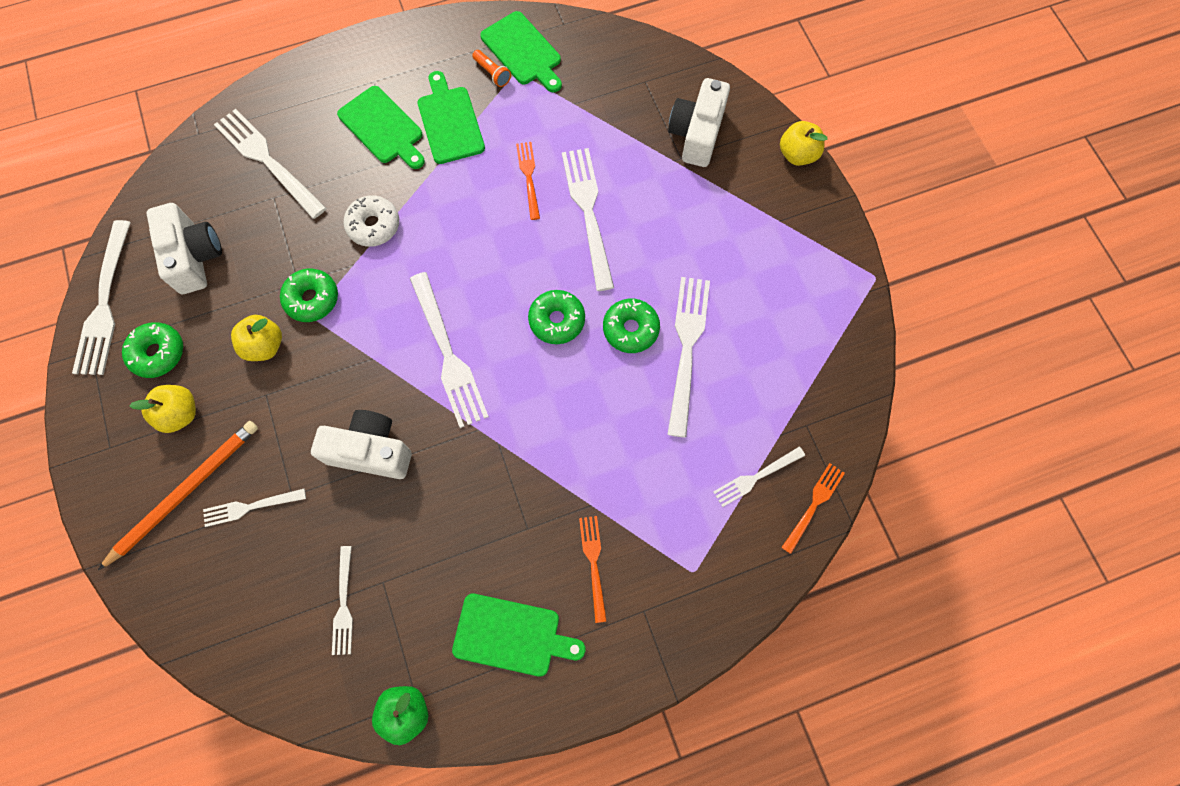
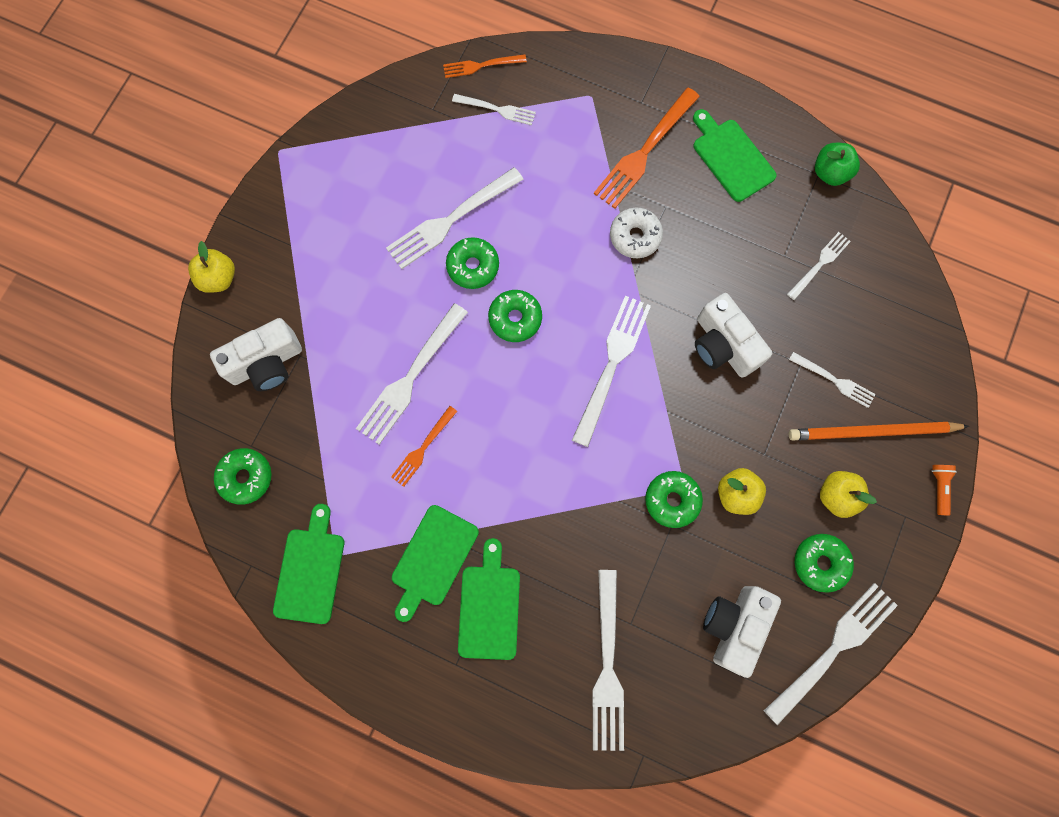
camera: 135 degrees left, 5 degrees up
white donut [343,195,399,247] -> white donut moved to [610,208,663,258]
orange flashlight [472,50,511,87] -> orange flashlight moved to [932,465,957,516]
orange fork [579,516,607,623] -> orange fork [594,88,700,209], size x1.77
none -> green donut [214,448,271,505]

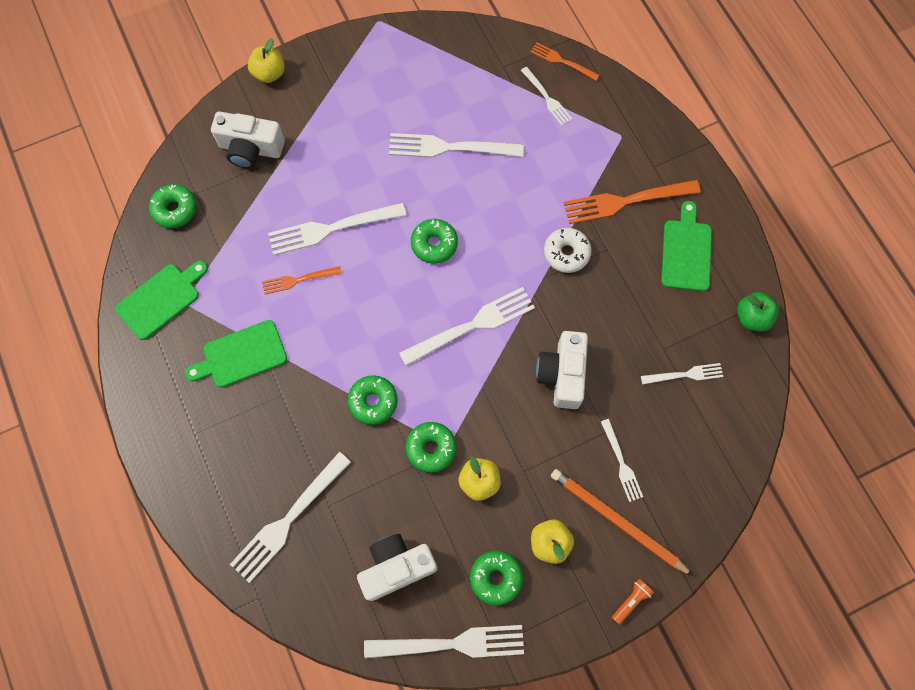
camera: 40 degrees right, 5 degrees down
green donut [446,237,499,289] -> green donut moved to [347,375,398,425]
green cutting board [458,538,520,660] -> none

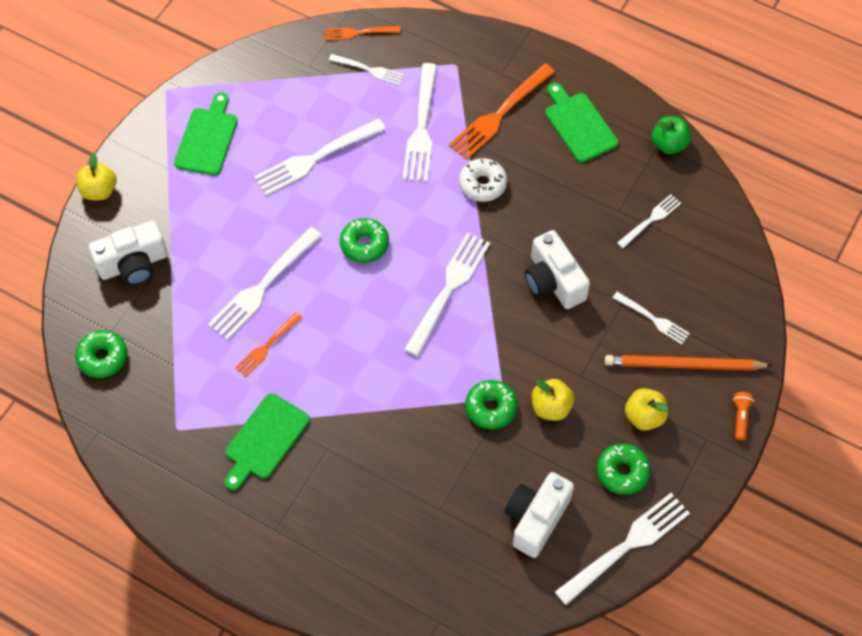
camera: 35 degrees left, 10 degrees down
green cutting board [115,261,208,340] -> green cutting board moved to [174,92,238,176]
white fork [230,452,351,583] -> white fork moved to [403,63,437,182]
green donut [347,375,398,425] -> none

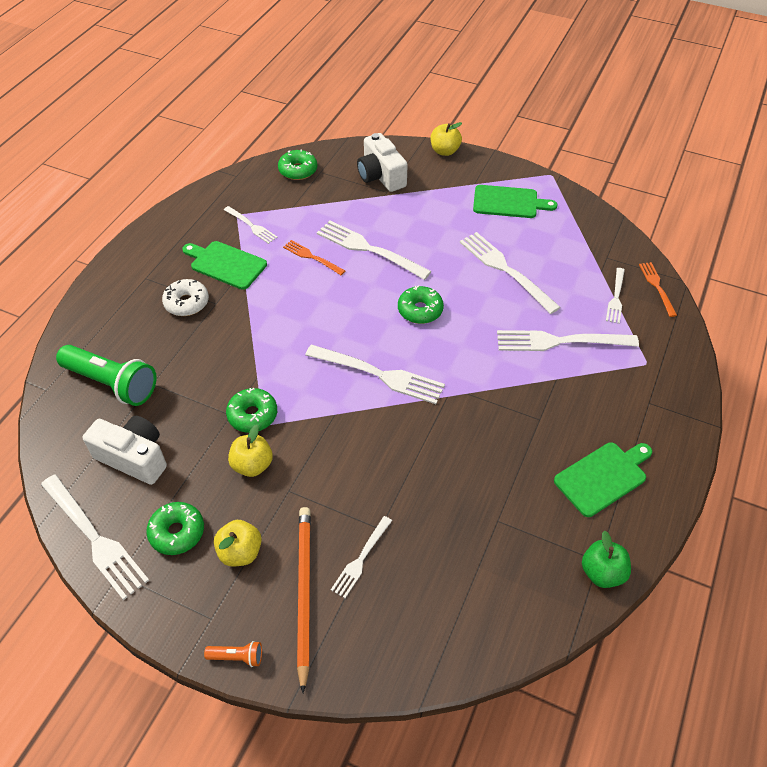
camera: 85 degrees right, 10 degrees down
orange fork [449,64,555,160] -> none
white donut [459,158,507,202] -> white donut moved to [162,279,209,316]
white camera [525,230,590,309] -> none
white fork [617,194,681,248] -> white fork moved to [224,206,278,244]
none -> green flashlight [56,345,157,406]

